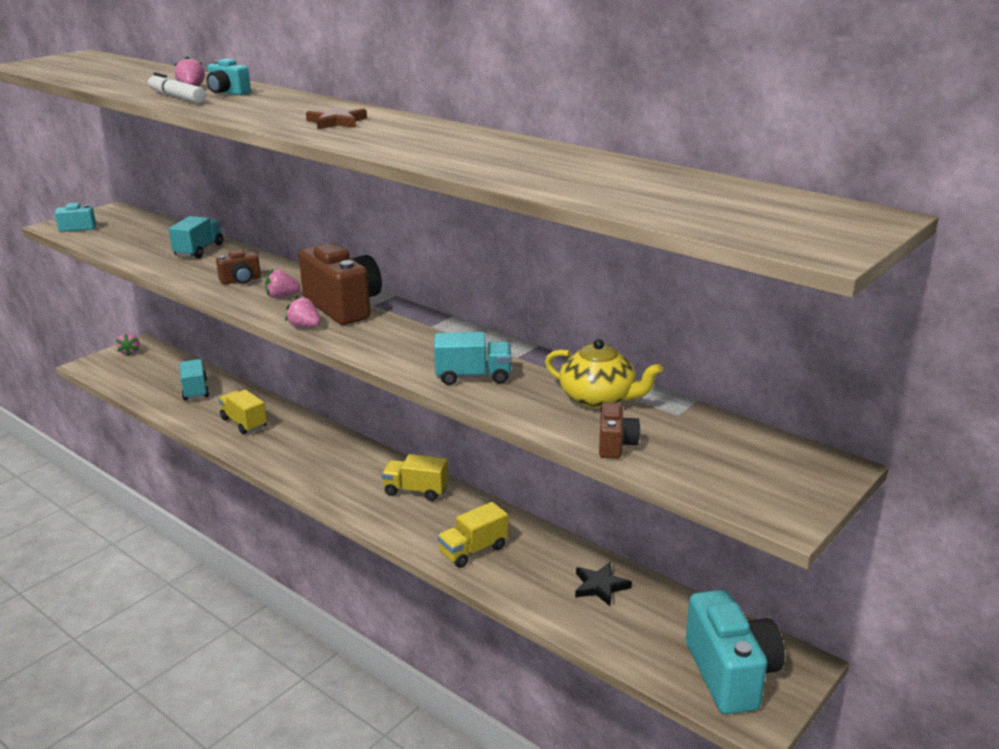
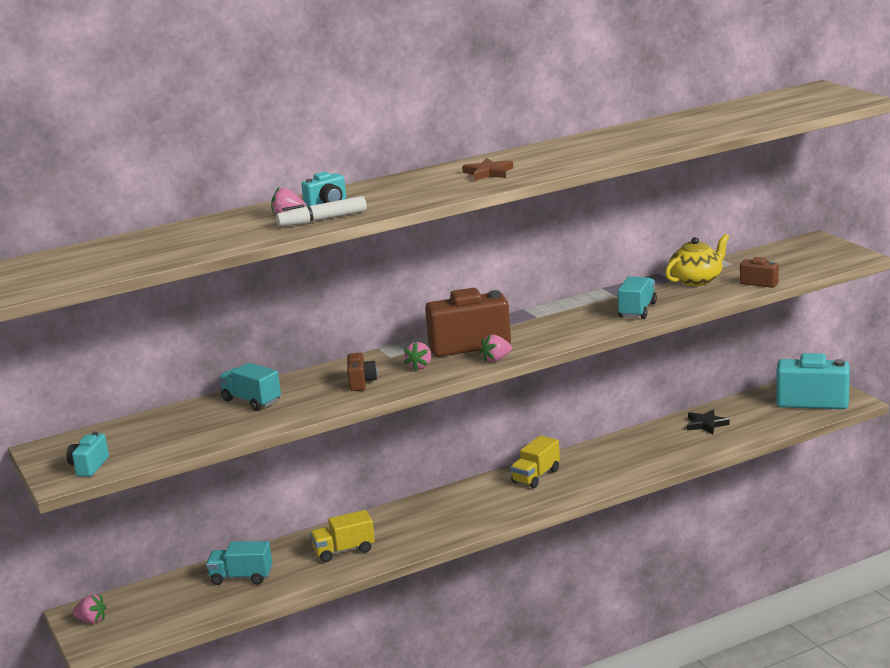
camera: 65 degrees left, 5 degrees down
yellow truck [437,502,508,568] -> none

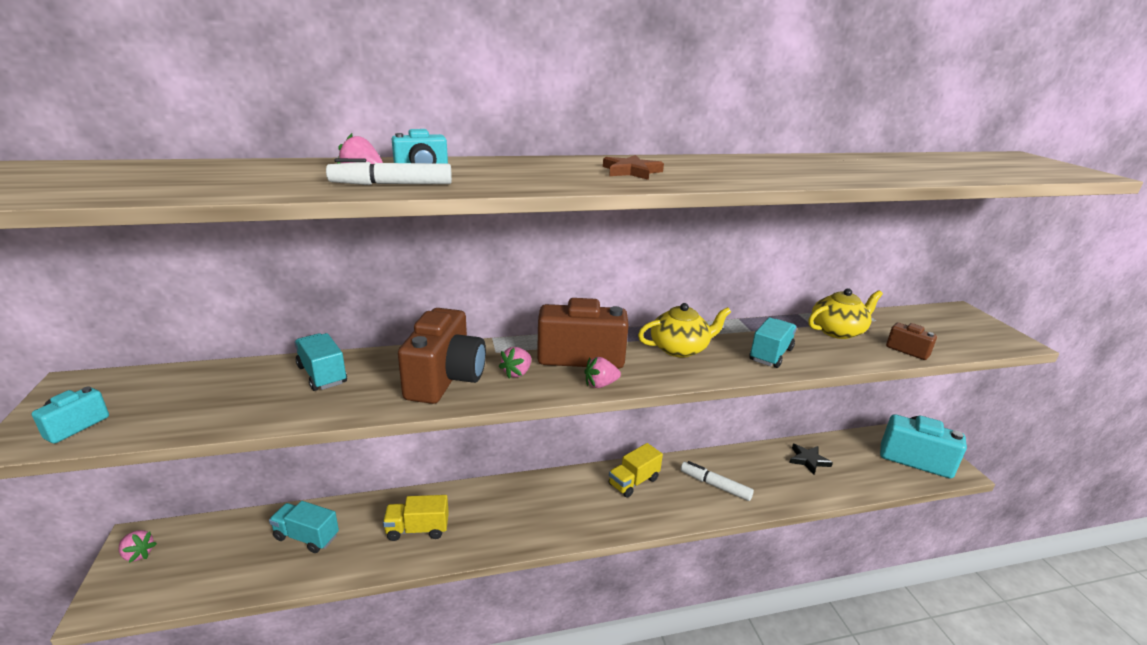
camera: 10 degrees right, 5 degrees up
brown camera [347,353,377,391] -> brown camera [398,308,486,404], size x2.06
none -> yellow teapot [638,303,731,357]
none -> white marker [680,461,754,501]

